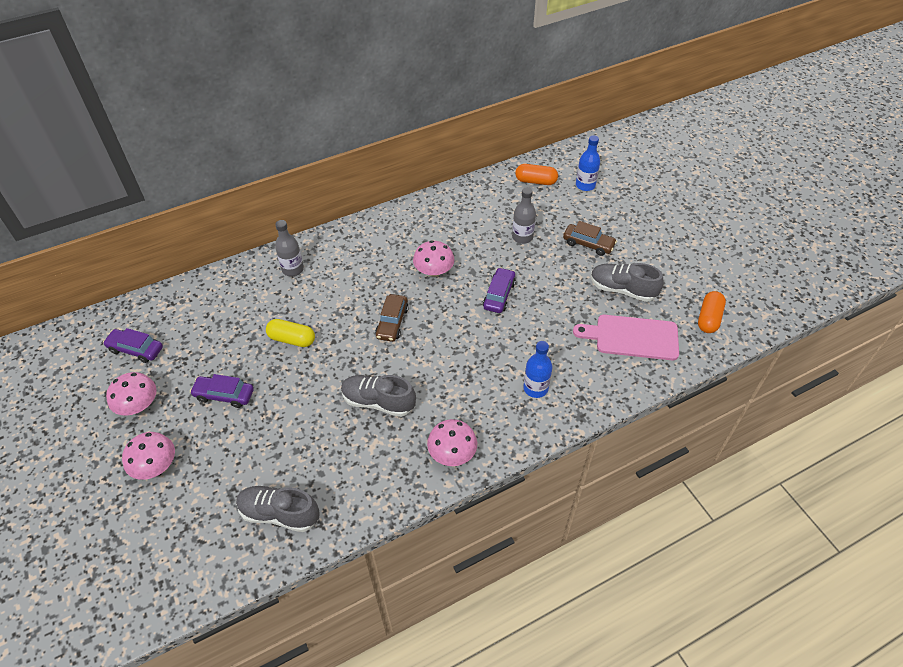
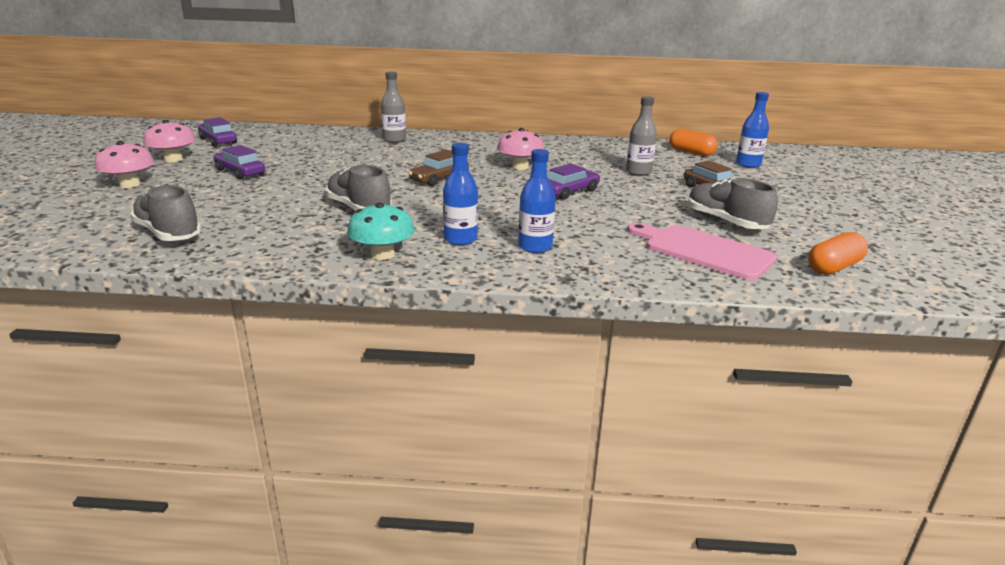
camera: 30 degrees right, 25 degrees down
yellow capsule [266,319,315,347] -> none
pink mushroom [427,419,477,466] -> turquoise mushroom [347,202,415,260]
none -> blue bottle [443,143,478,245]

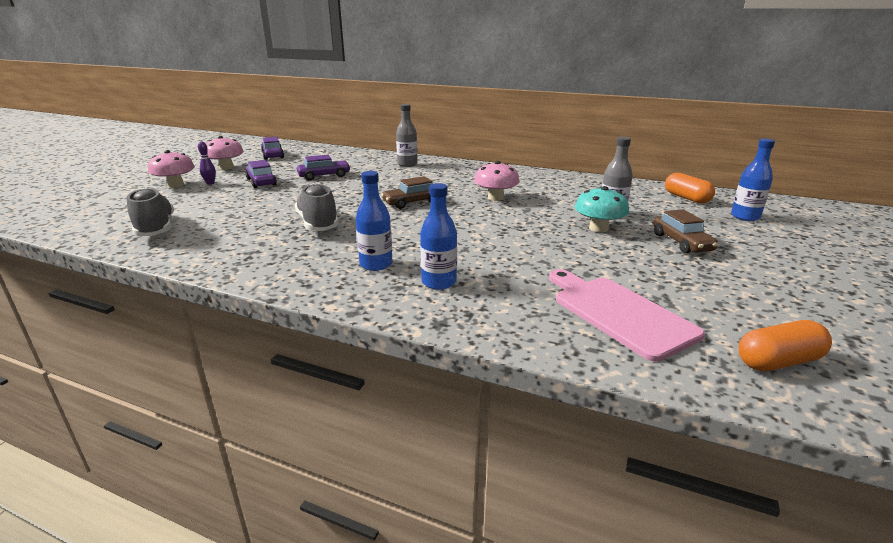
camera: 20 degrees right, 0 degrees up
turquoise mushroom [347,202,415,260] -> turquoise mushroom moved to [575,186,629,232]
purple car [548,164,600,200] -> purple car moved to [297,155,351,181]
grey shoe [688,177,778,229] -> none
none -> purple bowling pin [198,142,216,185]

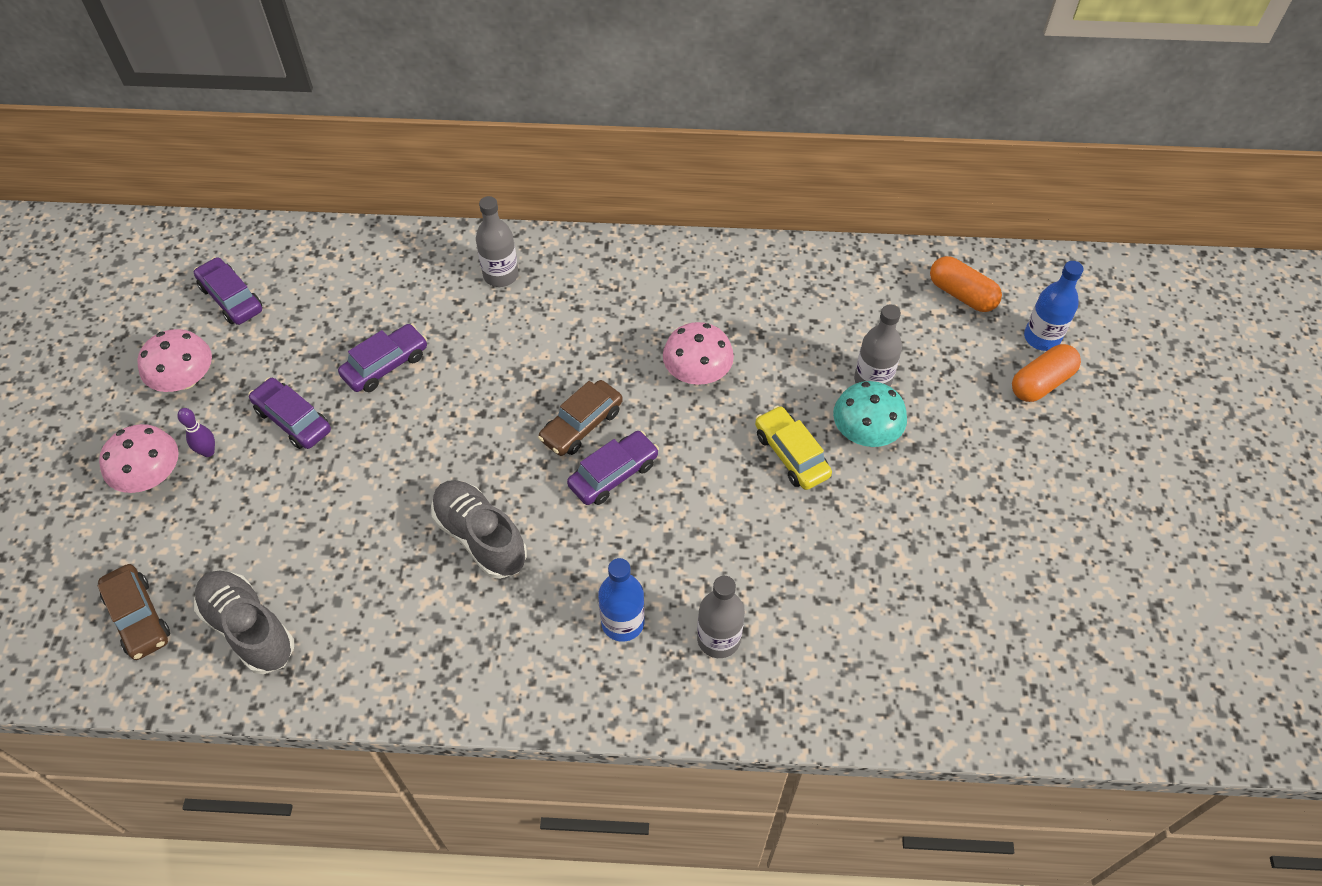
camera: 20 degrees left, 30 degrees up
blue bottle [420,183,457,290] -> grey bottle [697,576,745,658]
pink cutting board [549,269,705,361] -> none
brown car [653,209,718,254] -> brown car moved to [98,564,170,660]
orange capsule [738,320,832,371] -> orange capsule moved to [1012,344,1081,402]
none -> purple car [567,431,659,505]
none -> yellow car [755,406,832,490]

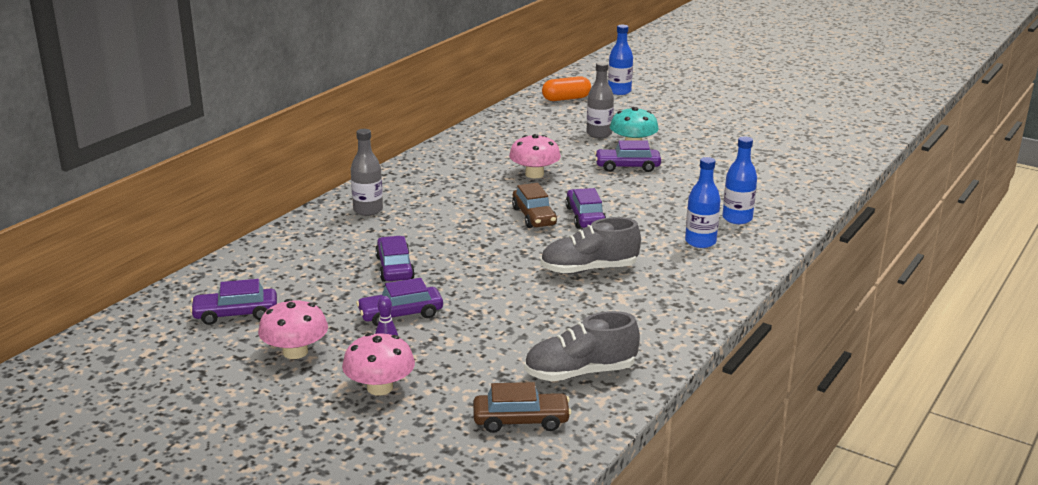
camera: 60 degrees left, 30 degrees down
grey bottle [697,576,745,658] -> blue bottle [722,136,757,224]
yellow car [755,406,832,490] -> purple car [595,140,661,172]
orange capsule [1012,344,1081,402] -> none

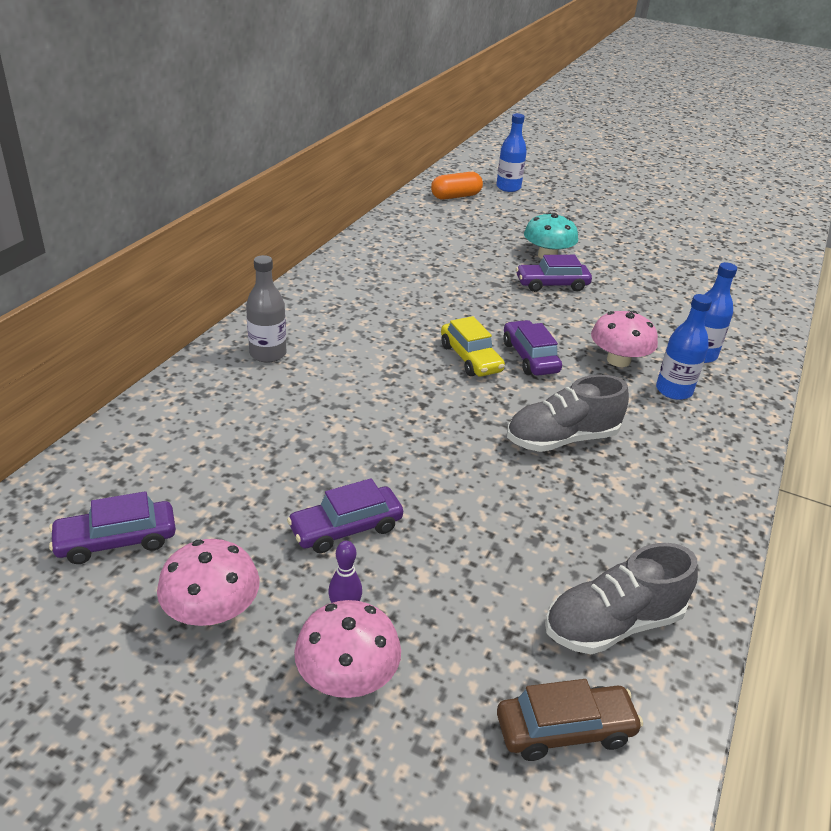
camera: 10 degrees left, 10 degrees up
purple car [375,236,415,282] -> none
pink mushroom [509,134,561,178] -> pink mushroom moved to [591,311,658,367]
brown car [512,183,557,228] -> yellow car [441,316,505,377]
grey bottle [587,62,614,138] -> none

